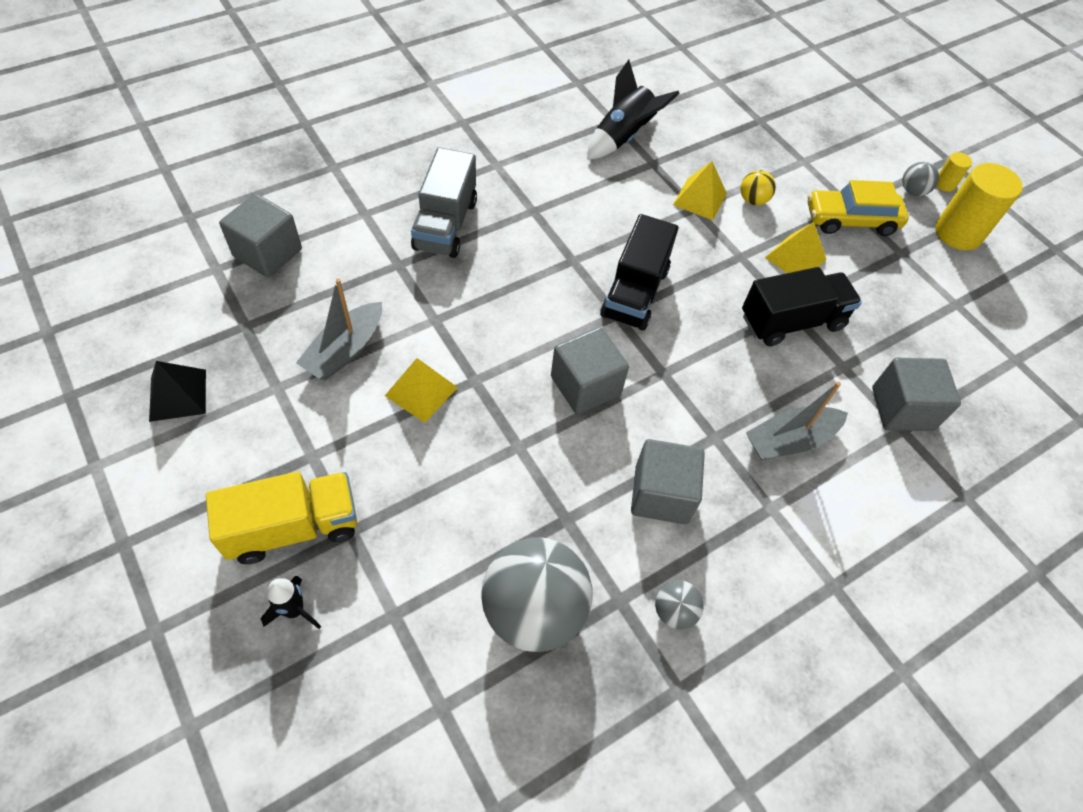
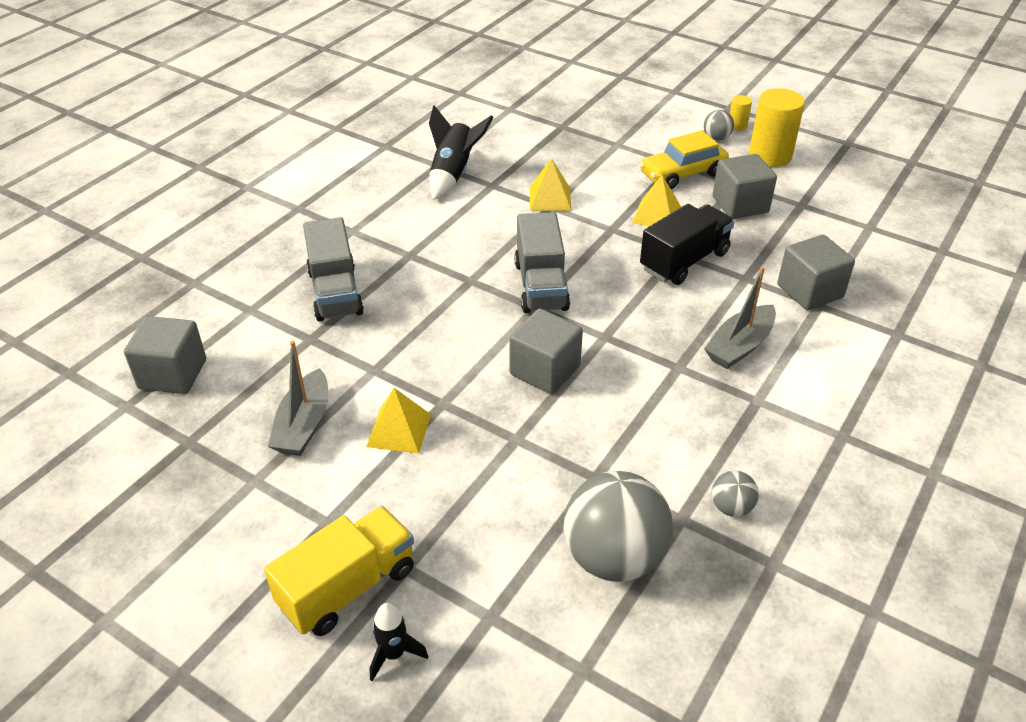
camera: 20 degrees left, 15 degrees down
black pyramid [149,361,206,422] -> none
black truck [600,214,678,331] -> grey truck [514,212,570,313]
grey cube [631,439,705,524] -> grey cube moved to [713,154,777,219]
yellow ball [741,170,776,205] -> none

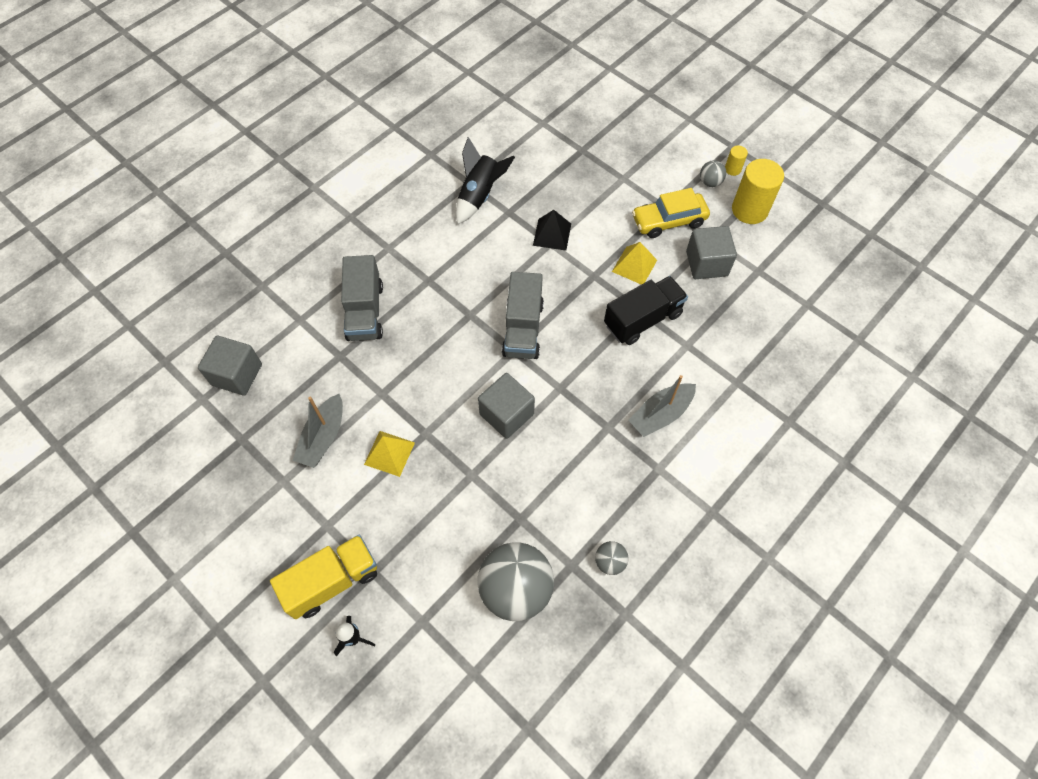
camera: 10 degrees right, 20 degrees up
yellow pyramid [530,158,572,211] -> black pyramid [533,210,571,250]
grey cube [777,234,855,310] -> none

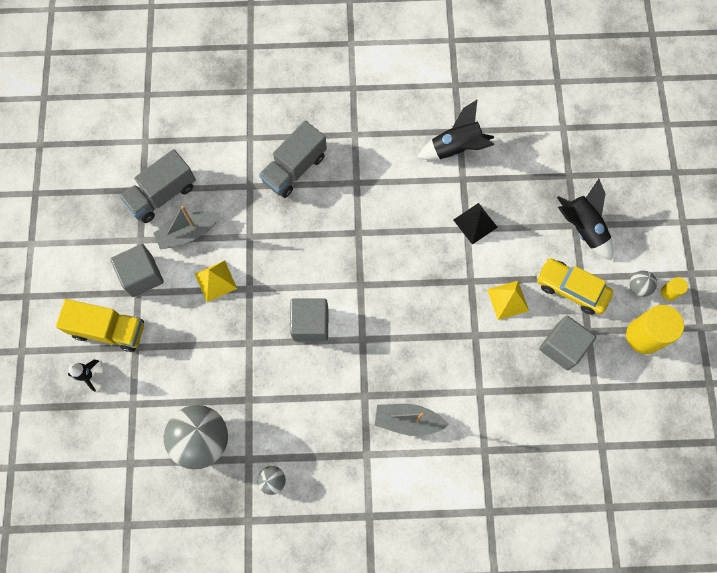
camera: 45 degrees right, 10 degrees up
grey cube [198,336,262,396] -> grey cube moved to [110,244,164,297]
grey truck [502,272,544,359] -> grey truck moved to [119,149,196,223]
black truck [604,276,688,345] -> none
none -> black rocket [557,179,613,261]

